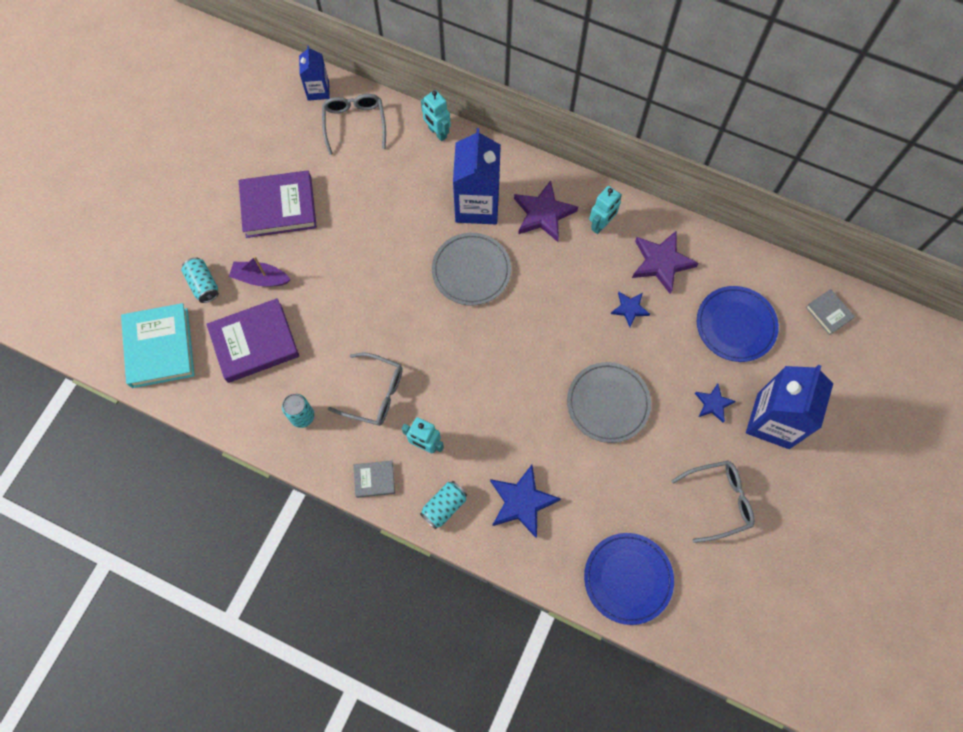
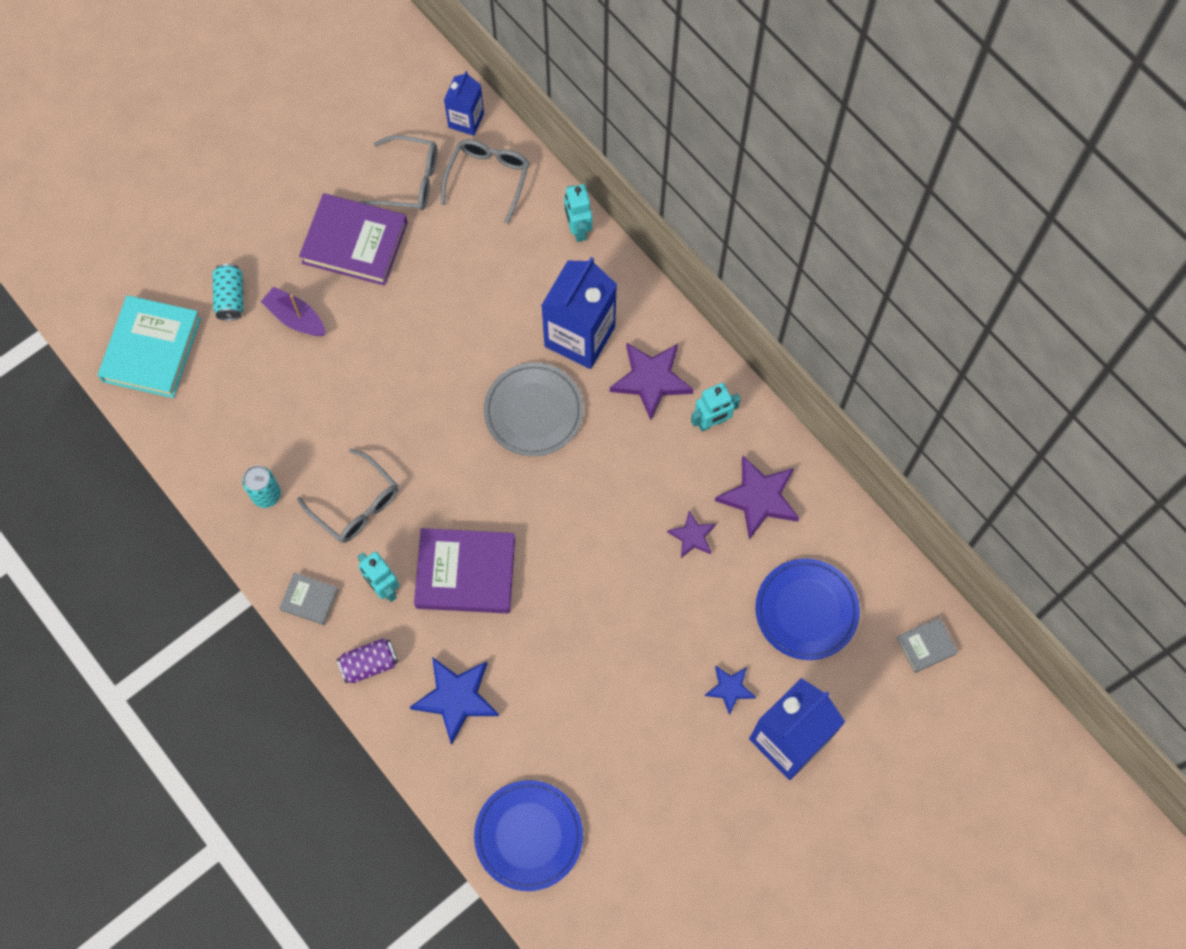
camera: 25 degrees right, 0 degrees up
purple book [206,298,299,383] -> purple book moved to [414,528,515,613]
turquoise can [420,481,467,529] -> purple can [337,638,398,683]
grey plate [567,362,651,443] -> none
blue star [611,292,650,327] -> purple star [667,511,716,558]
grey glasses [672,460,755,543] -> grey glasses moved to [360,135,437,210]
grey book [805,289,855,335] -> grey book turned 75 degrees clockwise [896,617,958,673]

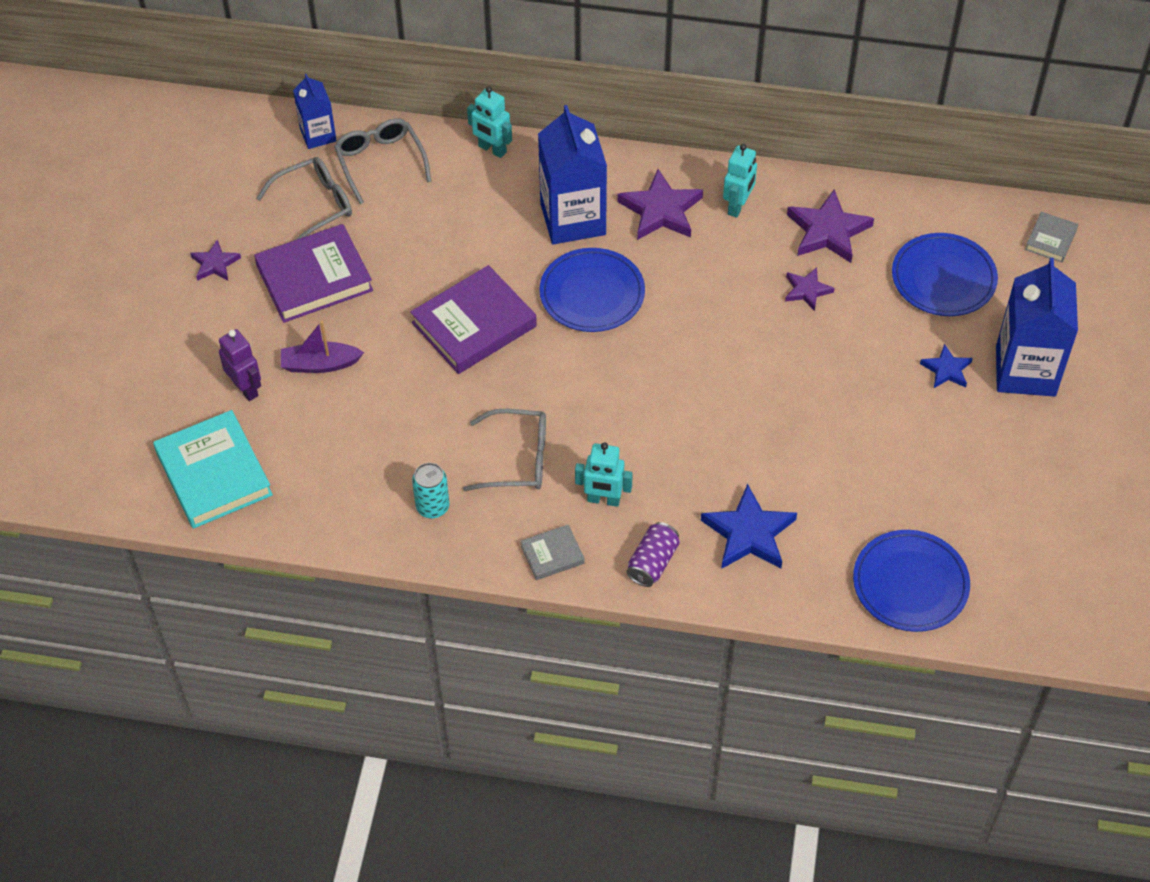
camera: 40 degrees left, 15 degrees down
turquoise can [213,264,243,321] -> purple robot [219,329,261,401]
purple book [414,528,515,613] -> purple book moved to [410,265,537,374]
grey plate [484,363,584,456] -> blue plate [539,248,645,332]
none -> purple star [190,240,241,281]

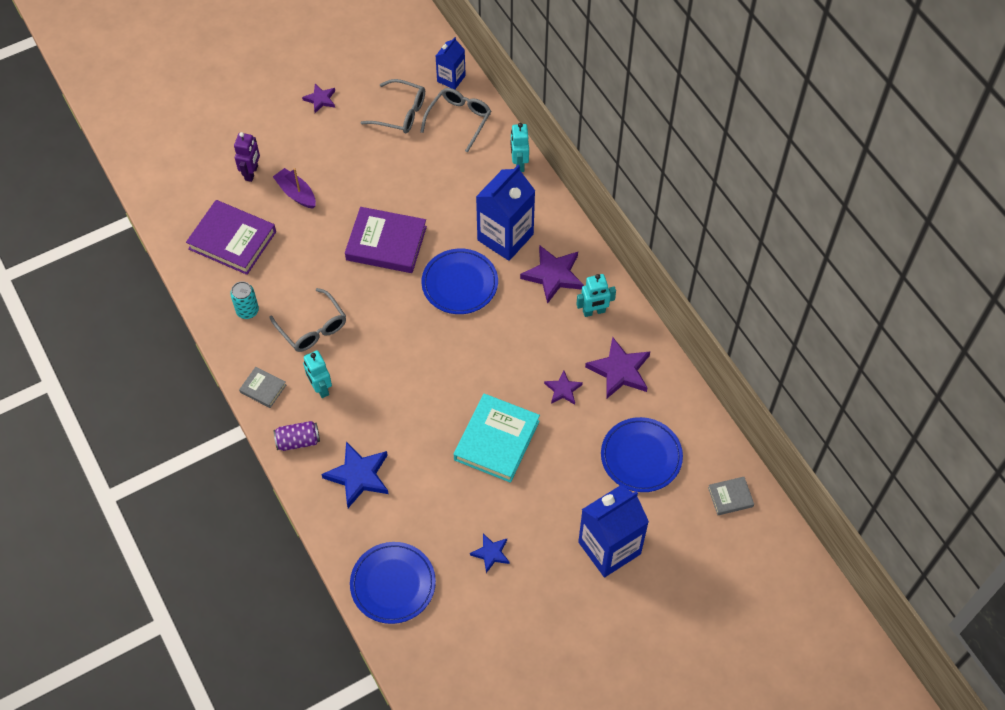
camera: 50 degrees right, 5 degrees up
turquoise book [153,410,273,529] -> turquoise book moved to [454,393,540,483]
purple book [254,224,373,323] -> purple book moved to [186,200,276,275]
blue star [920,344,973,388] -> blue star moved to [470,534,510,573]

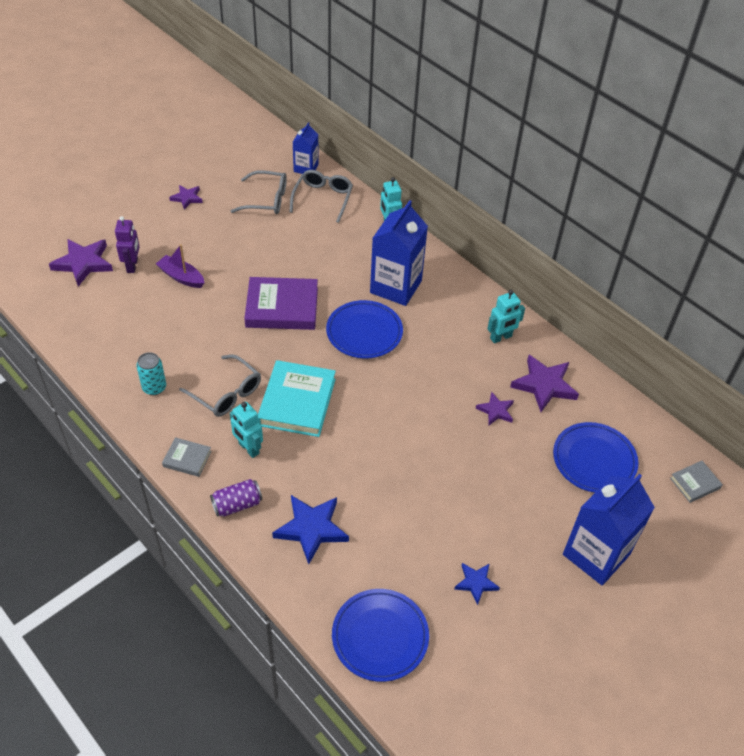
camera: 15 degrees left, 10 degrees down
purple book [186,200,276,275] -> none
turquoise book [454,393,540,483] -> turquoise book moved to [258,360,336,437]
purple star [520,245,584,304] -> purple star moved to [49,239,113,286]

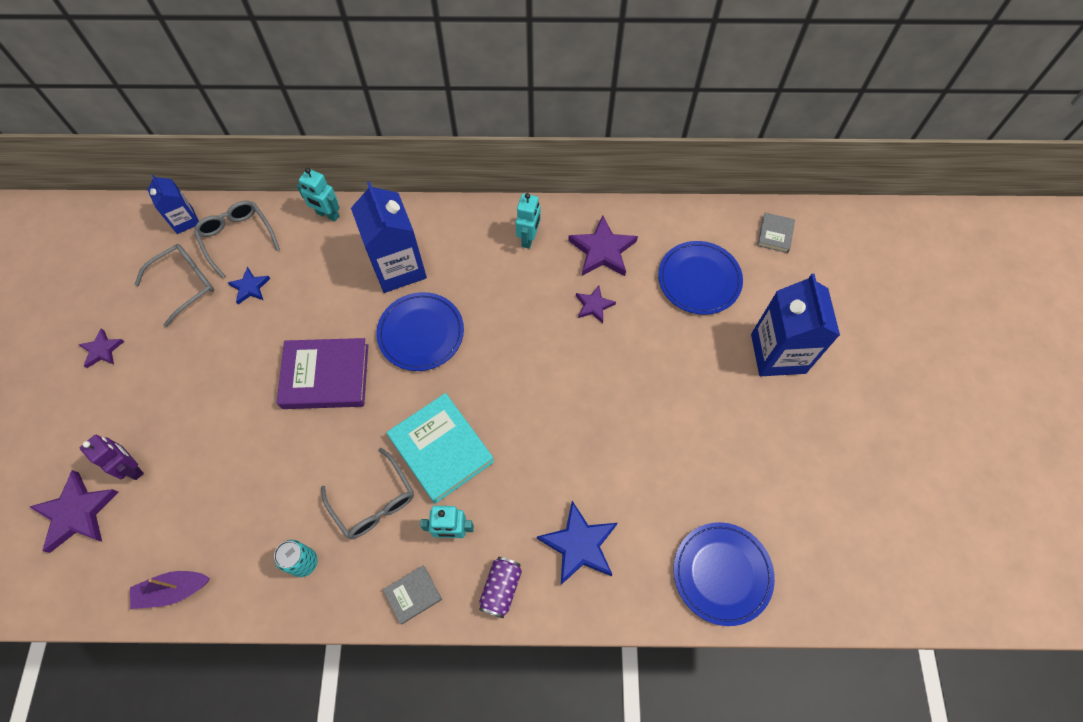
camera: 45 degrees left, 15 degrees up
purple boat [156,244,205,288] -> purple boat moved to [130,571,210,609]
grey glasses [179,354,261,417] -> grey glasses turned 60 degrees clockwise [321,447,414,539]
purple book [244,277,318,330] -> purple book turned 45 degrees clockwise [277,338,368,409]
blue star [454,563,500,605] -> blue star moved to [227,267,270,304]

